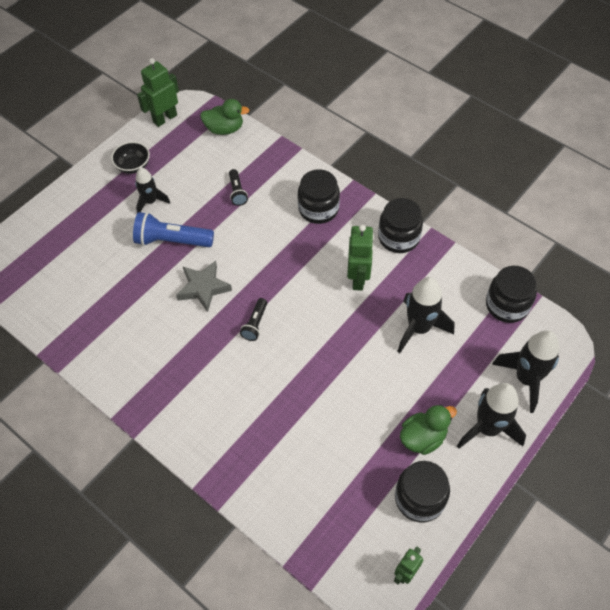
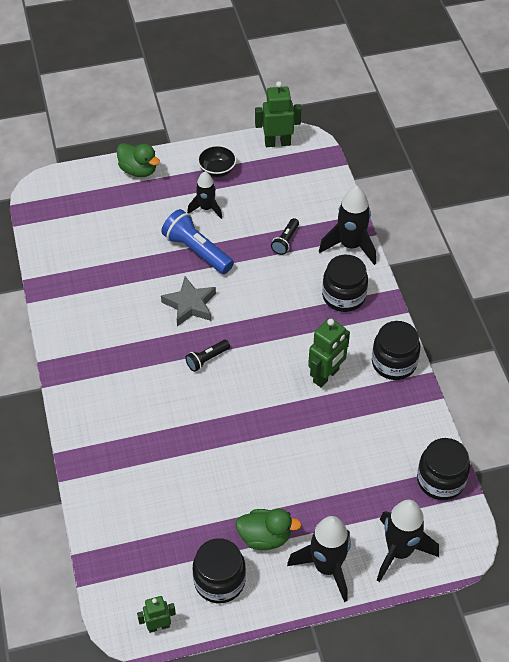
camera: 35 degrees right, 5 degrees down
green duck [200,99,250,135] -> green duck moved to [117,143,160,177]
black rocket [397,277,455,353] -> black rocket moved to [319,186,376,265]

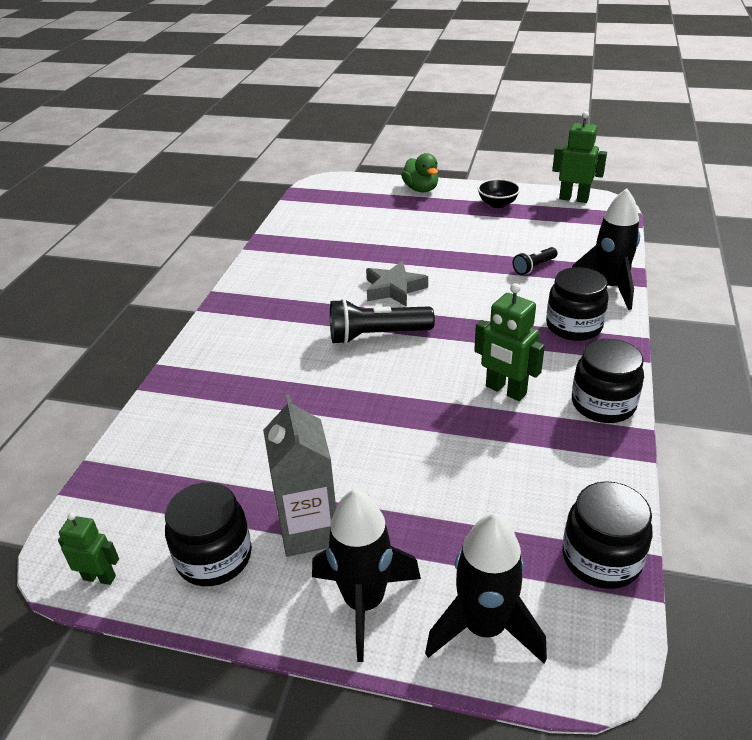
camera: 30 degrees right, 15 degrees down
blue flashlight [161,209,234,274] -> none
black flashlight [185,340,230,372] -> black flashlight [330,299,435,344], size x1.82
black rocket [187,172,222,219] -> none
green duck [235,509,302,550] -> grey carton [263,394,336,557]
green robot [308,318,350,388] -> green robot turned 60 degrees clockwise [474,283,545,401]

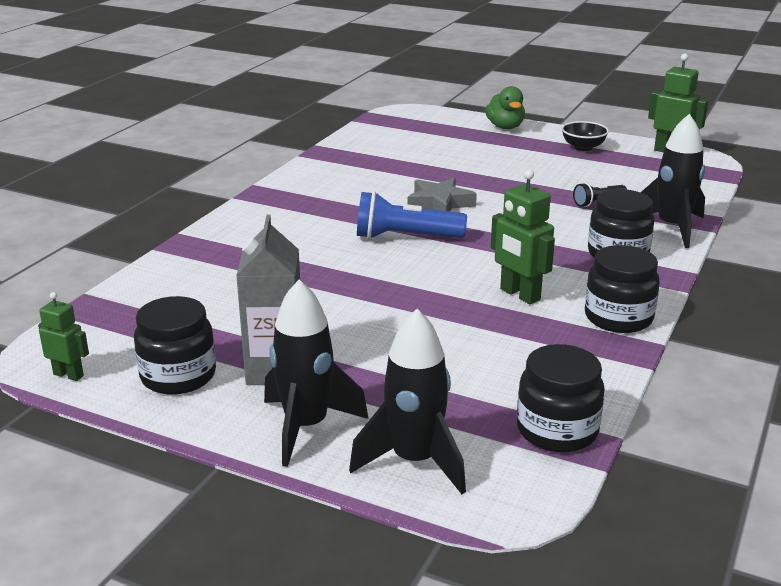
camera: 10 degrees right, 10 degrees down
black flashlight [330,299,435,344] -> blue flashlight [357,191,467,239]

